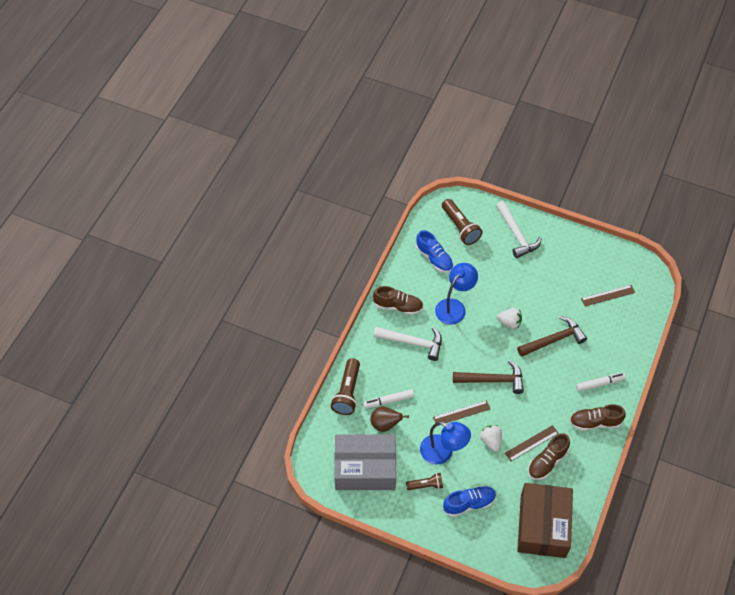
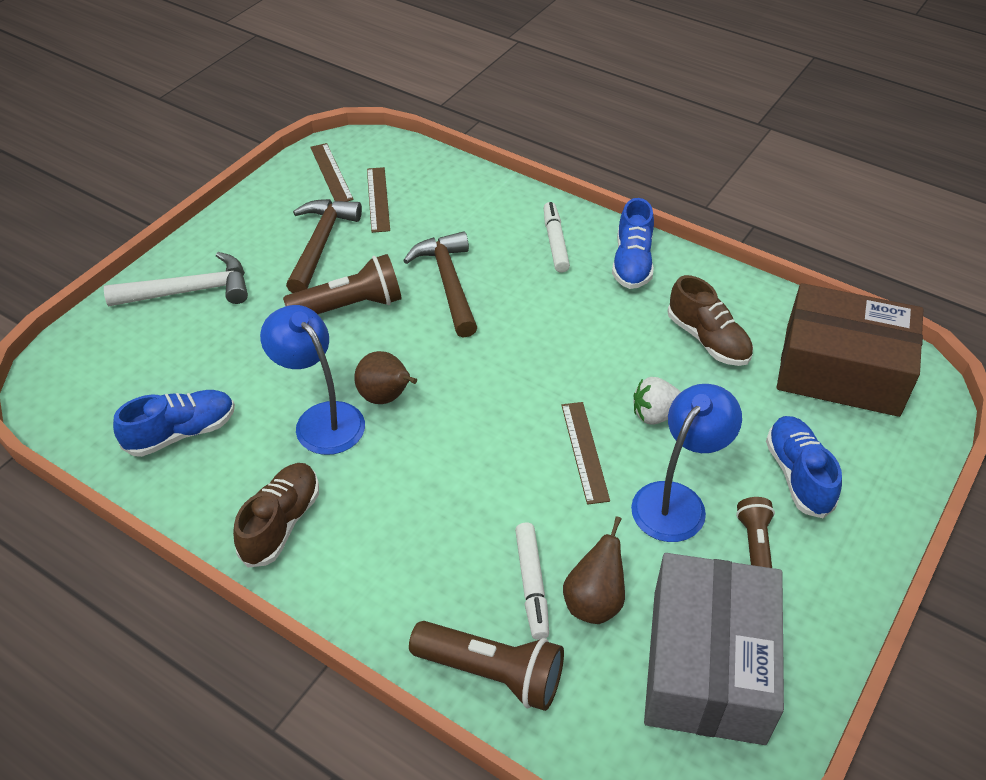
camera: 80 degrees left, 10 degrees down
white hammer [373,327,442,361] -> none
brown flashlight [442,199,483,245] -> brown flashlight moved to [283,254,402,314]
brown hammer [453,360,524,394] -> brown hammer moved to [286,199,362,293]
white strawberry [497,308,522,329] -> none
brown ruler [505,425,559,461] -> brown ruler moved to [310,143,354,201]
brown shoe [569,404,626,431] -> blue shoe [612,198,654,289]
none -> brown pear [354,351,417,404]

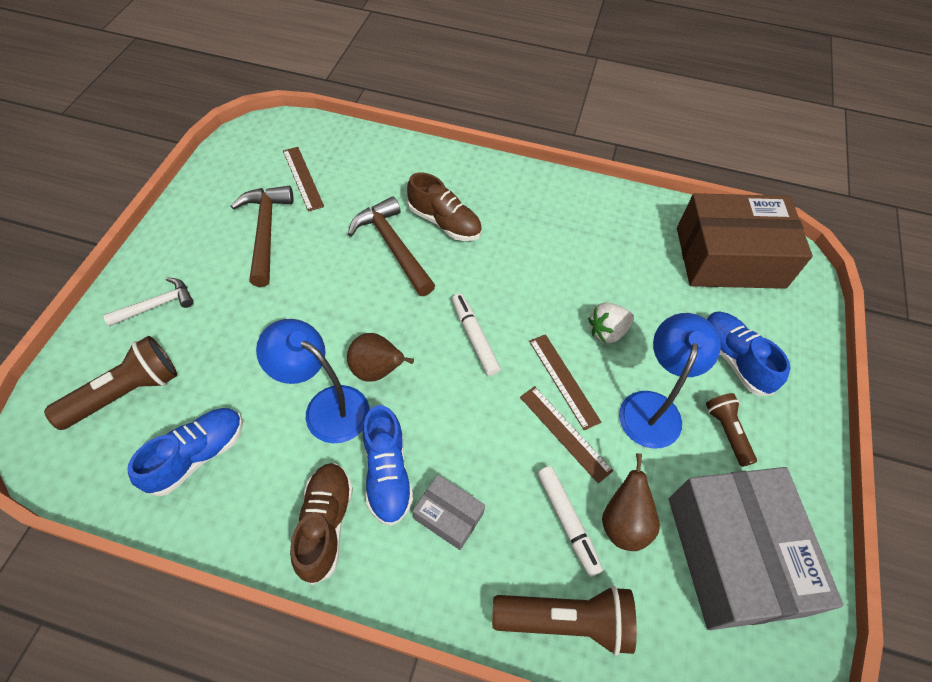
camera: 20 degrees left, 10 degrees up
white hammer [104,252,248,307] -> white hammer [103,277,194,327], size x0.62
brown flashlight [283,254,402,314] -> brown flashlight moved to [44,336,177,430]
brown ruler [310,143,354,201] -> brown ruler moved to [520,386,613,483]
white marker [544,202,570,273] -> white marker moved to [452,293,501,376]
blue shoe [612,198,654,289] -> blue shoe moved to [363,405,413,526]
brown shoe [667,275,753,366] -> brown shoe moved to [407,172,482,241]
none -> grey box [413,475,485,550]

